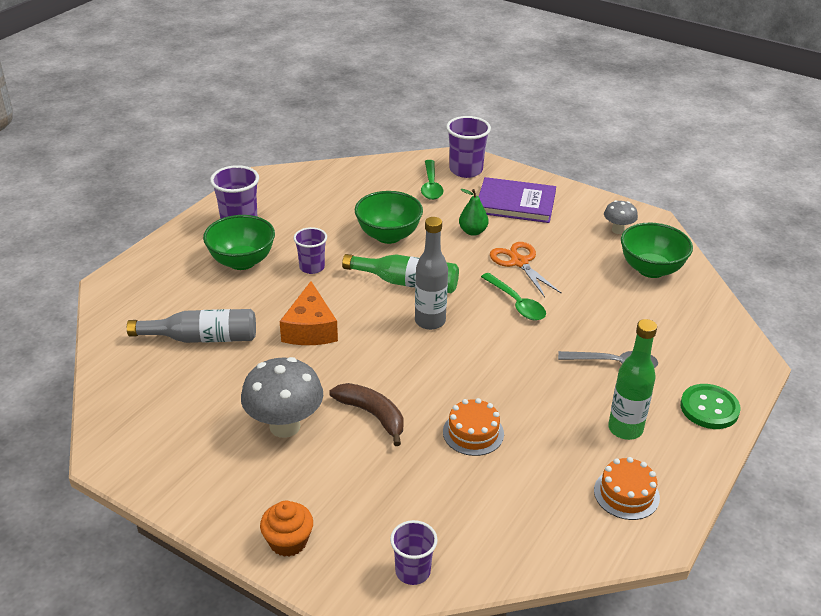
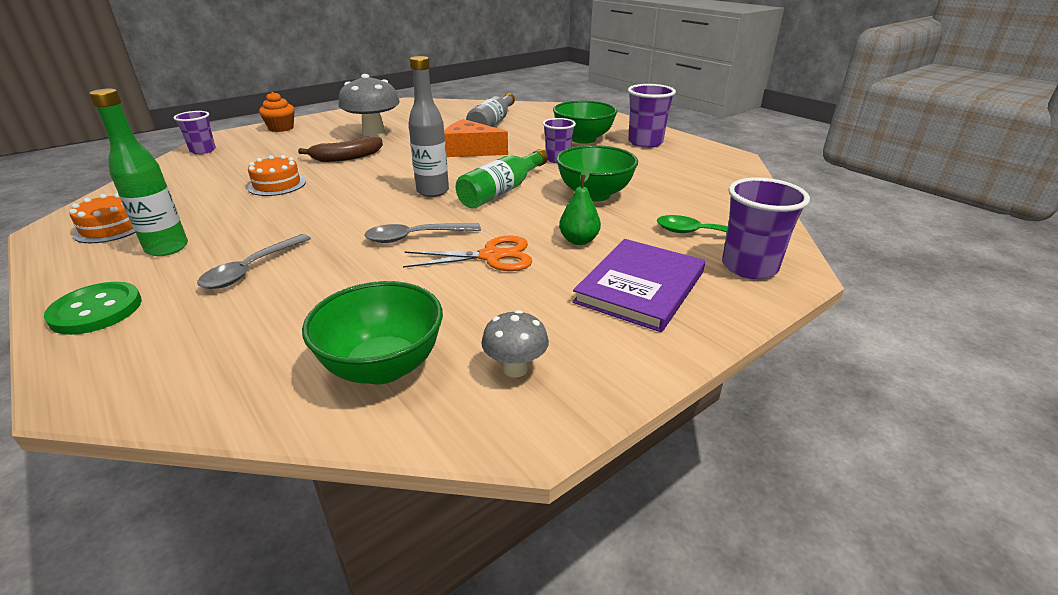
camera: 110 degrees right, 5 degrees down
green spoon [481,273,546,320] -> grey spoon [364,223,481,243]

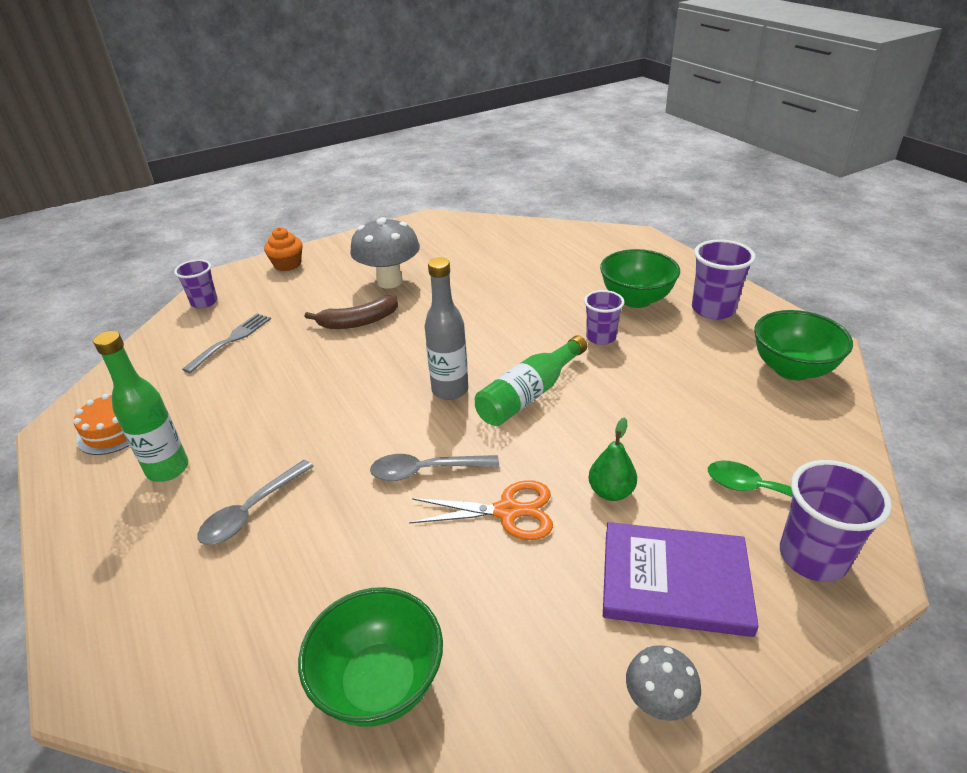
camera: 10 degrees right, 5 degrees up
green button [44,282,142,335] -> none
orange cake [248,155,306,196] -> none
orange cheese [444,119,508,157] -> none
grey bottle [466,93,515,127] -> none
grey mushroom [481,310,549,377] -> grey mushroom moved to [626,645,701,721]
green bowl [556,145,638,202] -> green bowl moved to [754,310,853,381]
purple book [573,239,705,332] -> purple book turned 60 degrees clockwise [603,522,759,637]
none -> grey fork [182,313,271,373]

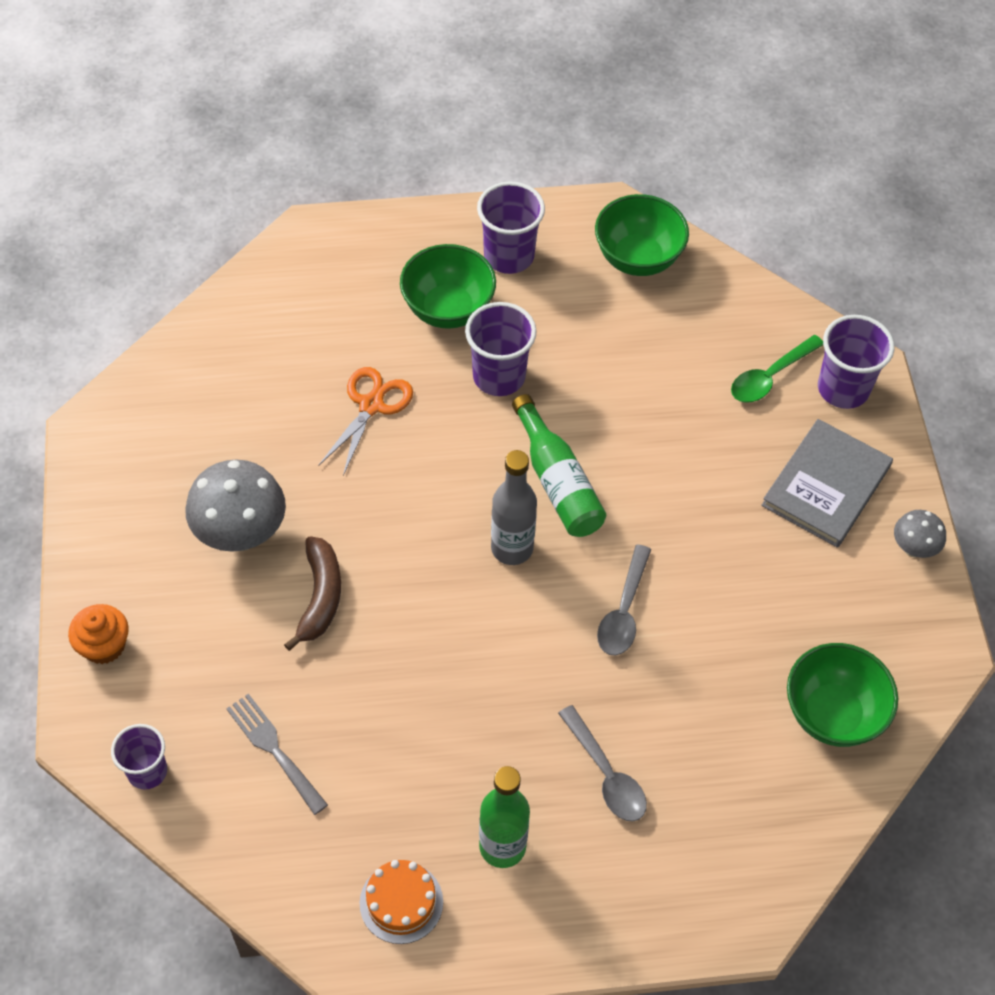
camera: 70 degrees left, 20 degrees up
orange scissors [409,480,553,540] -> orange scissors moved to [319,367,413,476]
purple cup [584,290,624,345] -> purple cup [465,302,537,396], size x1.51
green pear [588,417,637,501] -> none
purple book [603,522,759,637] -> grey book [761,419,893,548]

